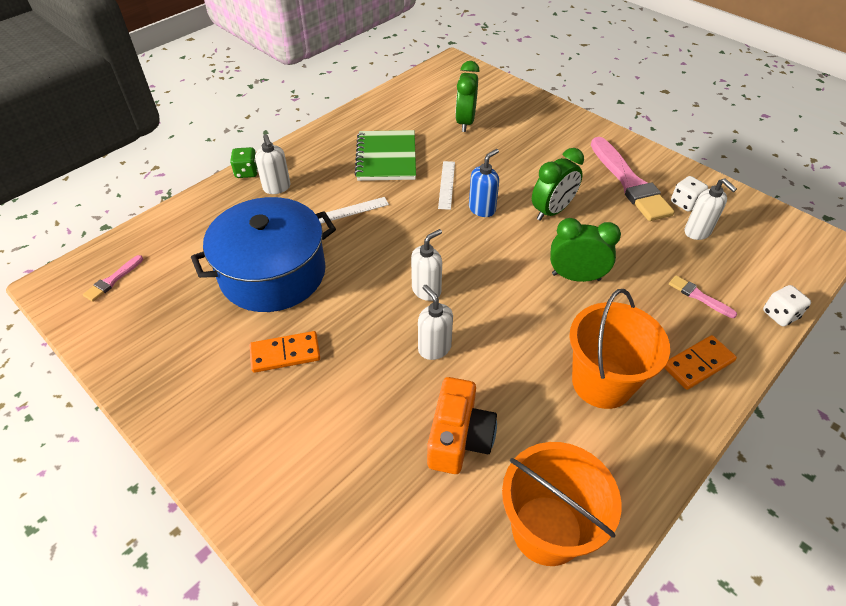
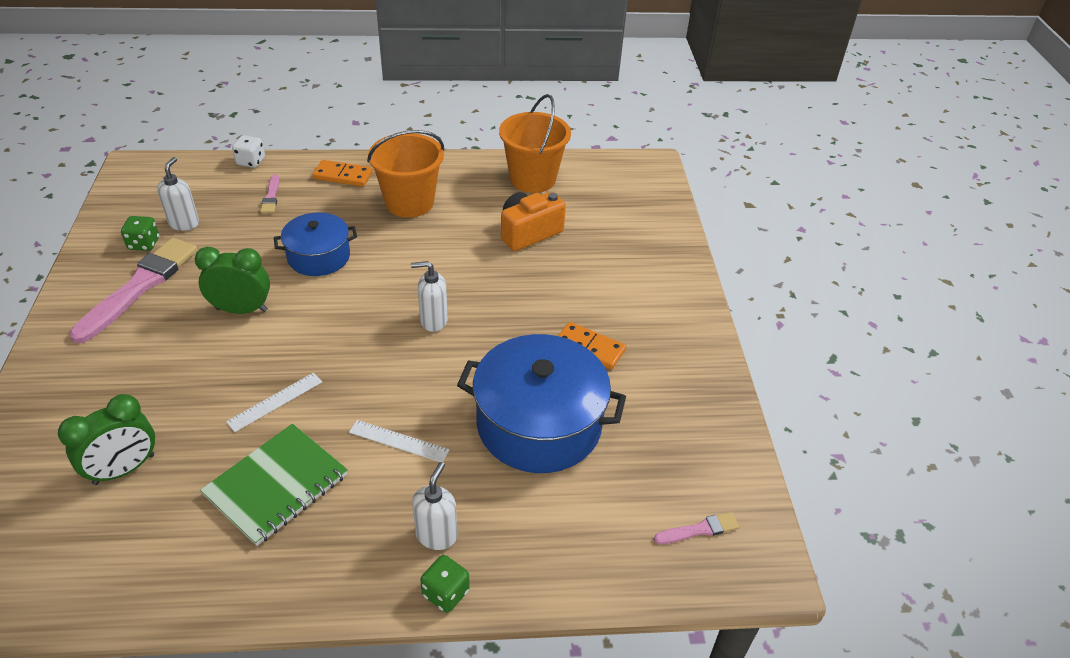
camera: 140 degrees left, 5 degrees down
white soap dispenser [418,285,453,360] -> none
blue soap dispenser [469,149,499,217] -> none
green clock [550,218,621,282] -> blue pot [274,212,357,276]
white dice [671,176,708,212] -> green dice [121,216,159,251]

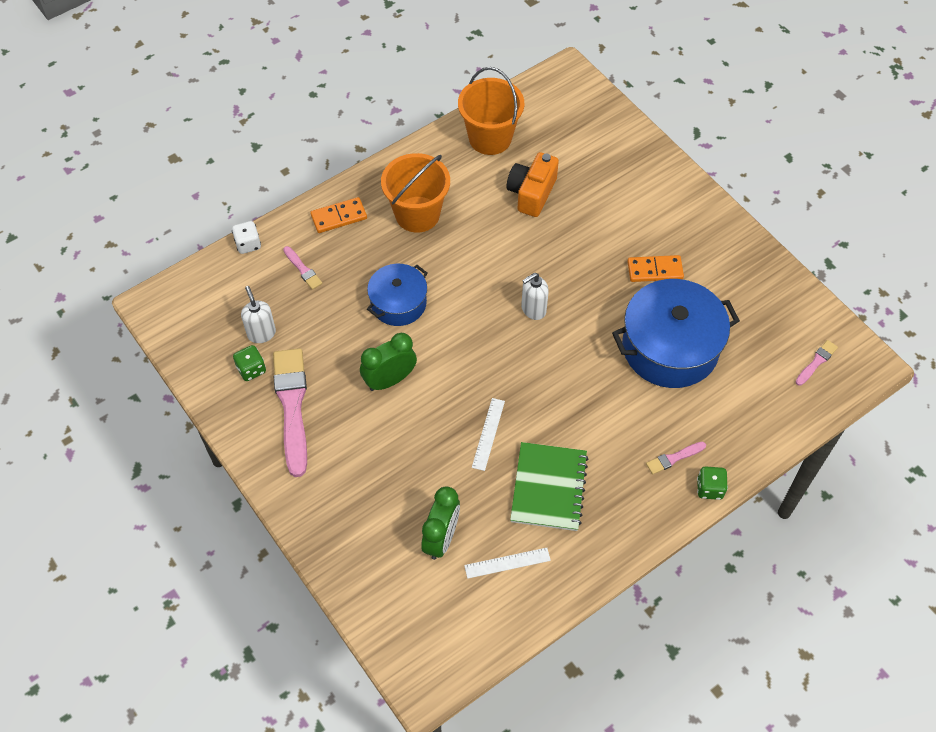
camera: 30 degrees left, 15 degrees up
white ruler [349,420,450,462] -> white ruler moved to [464,548,551,579]
white soap dispenser [412,462,457,550] -> pink brush [646,442,706,474]

